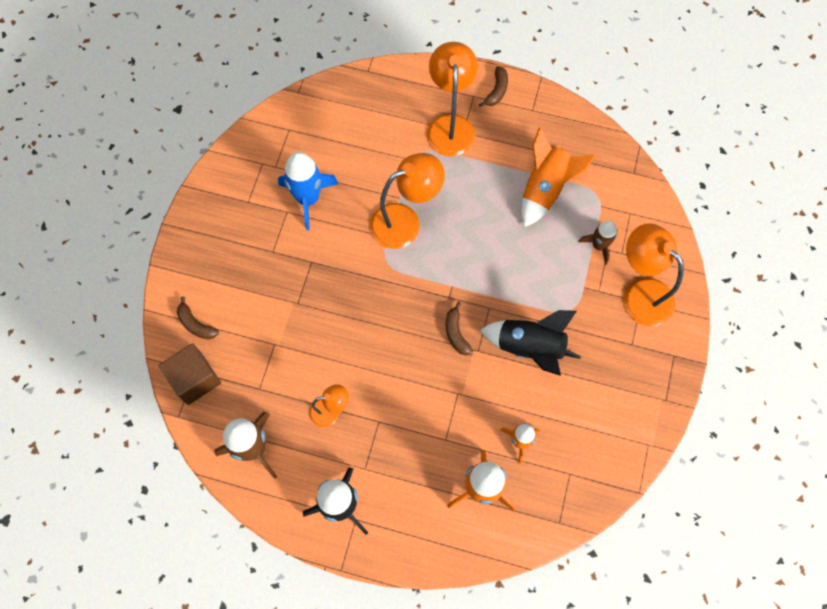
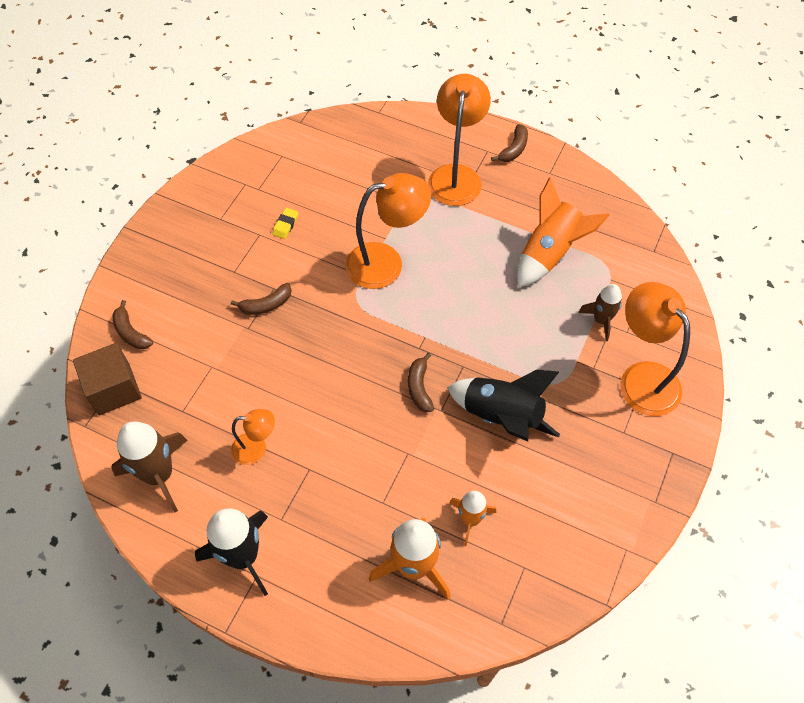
camera: 10 degrees right, 10 degrees down
blue rocket [278,152,338,230] -> yellow eraser [272,208,298,239]
none -> brown banana [231,283,292,315]

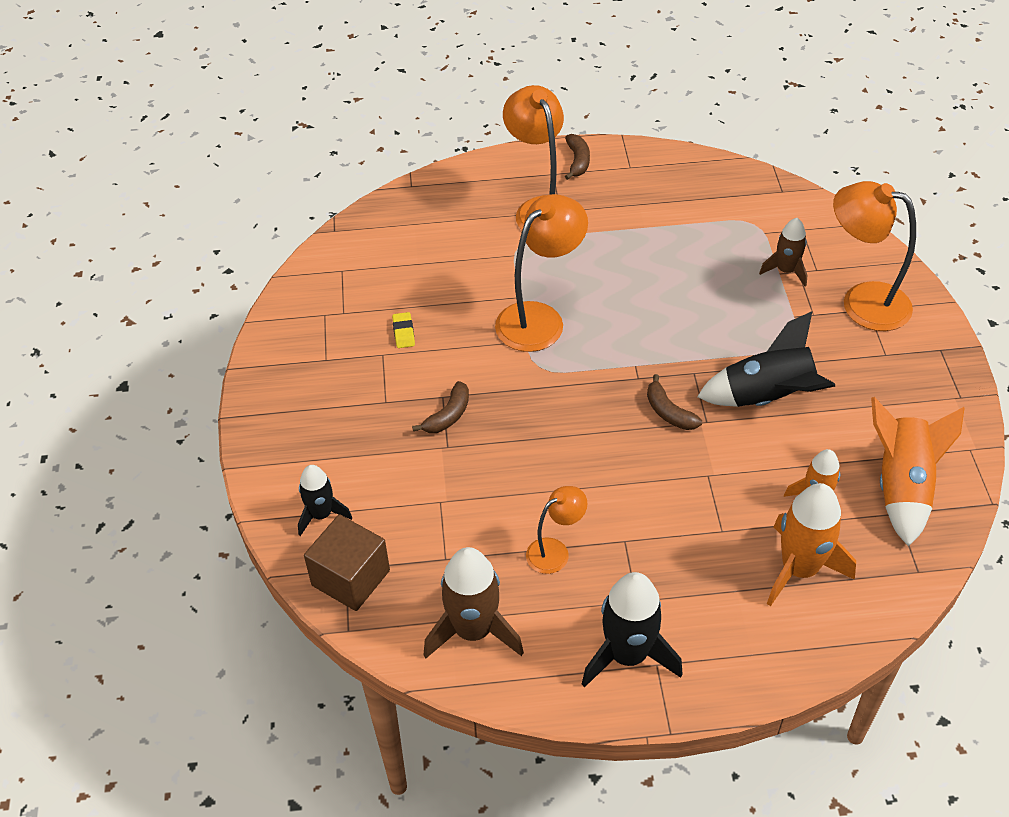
camera: 30 degrees left, 10 degrees down
brown banana [112,300,153,350] -> black rocket [298,465,352,536]
orange rocket [517,177,609,287] -> orange rocket moved to [871,397,964,547]

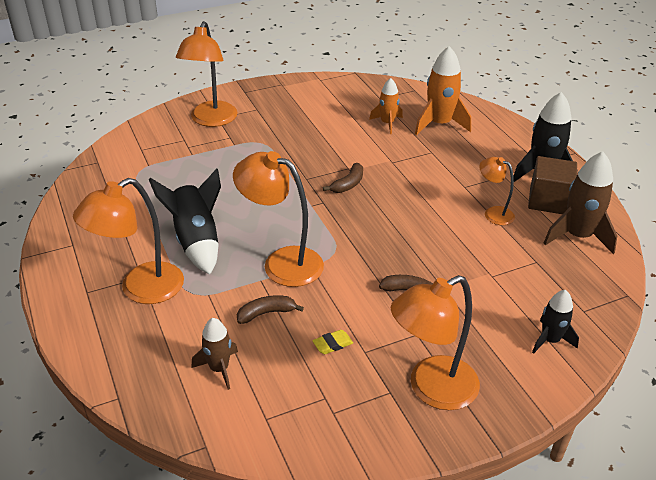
camera: 110 degrees left, 10 degrees down
brown cube [304,514,390,611] -> brown cube moved to [528,156,577,214]
brown banana [565,134,590,180] -> brown banana moved to [237,295,304,324]
black rocket [697,311,835,407] -> black rocket moved to [149,169,221,275]
brown rocket [759,218,807,287] -> brown rocket moved to [192,318,238,390]
orange rocket [871,397,964,547] -> none
none -> orange lamp [391,275,480,410]

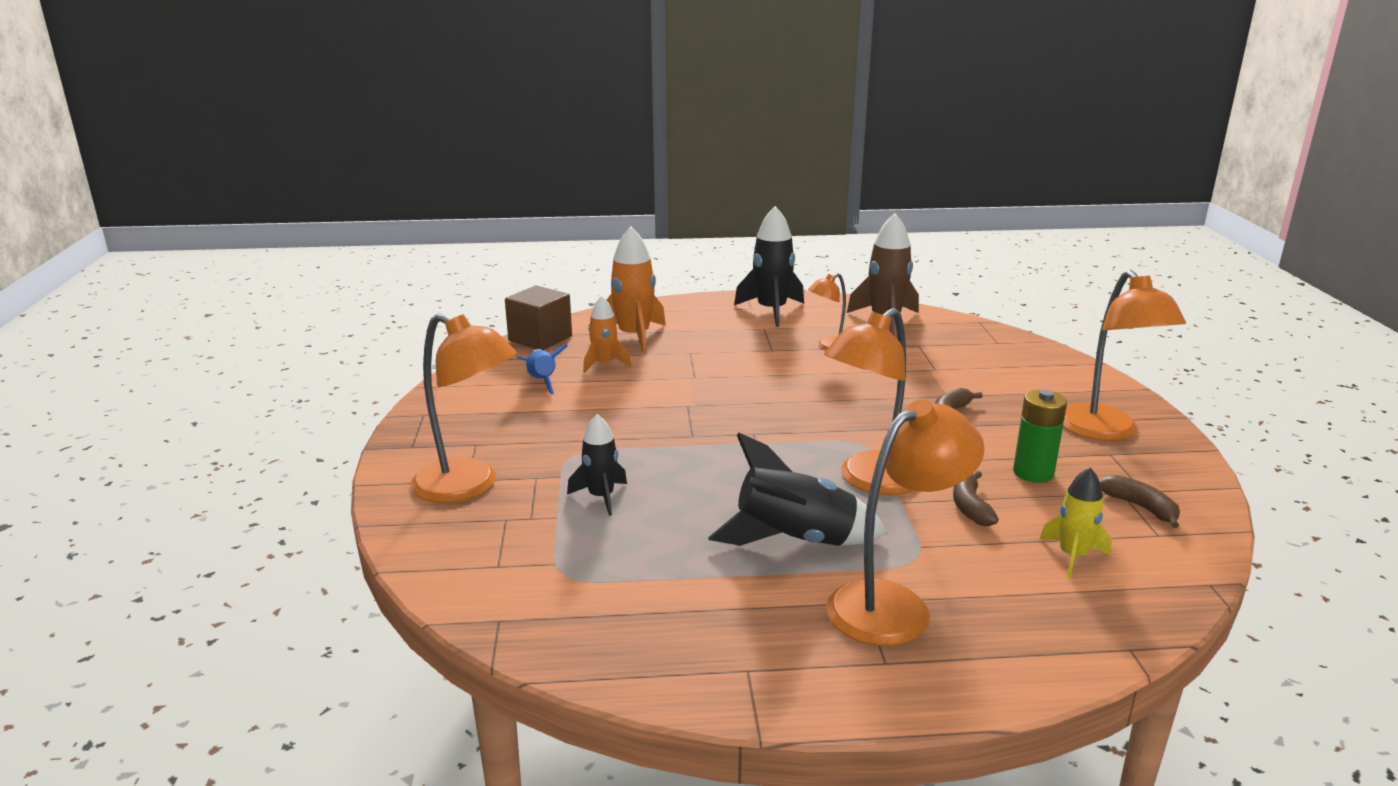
camera: 70 degrees left, 15 degrees down
orange lamp [73,178,184,304] -> orange lamp turned 105 degrees counterclockwise [826,399,985,646]
brown rocket [192,318,238,390] -> yellow rocket [1040,467,1112,578]
yellow eraser [312,330,353,354] -> green battery [1013,390,1067,483]
brown banana [323,163,363,193] -> brown banana moved to [1099,475,1180,528]
brown cube [528,156,577,214] -> brown cube moved to [505,285,572,350]
black rocket [532,290,579,354] -> black rocket moved to [567,414,627,516]
none -> blue rocket [517,344,568,394]

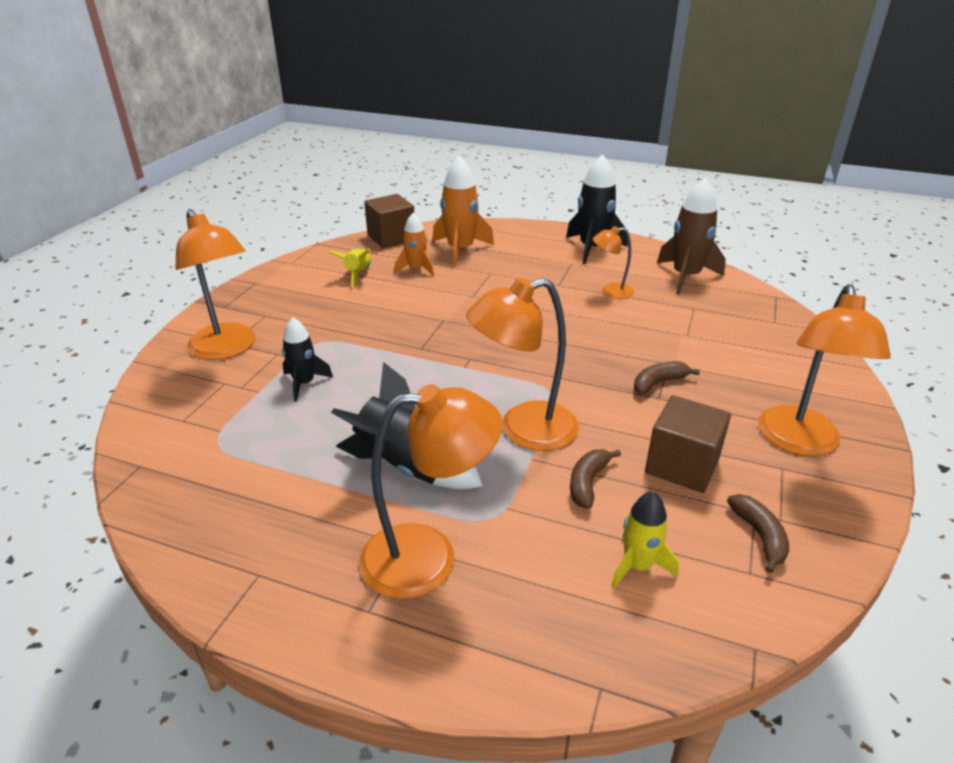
camera: 25 degrees right, 10 degrees up
blue rocket [517,344,568,394] -> yellow rocket [328,248,371,287]
green battery [1013,390,1067,483] -> brown cube [645,395,731,493]

